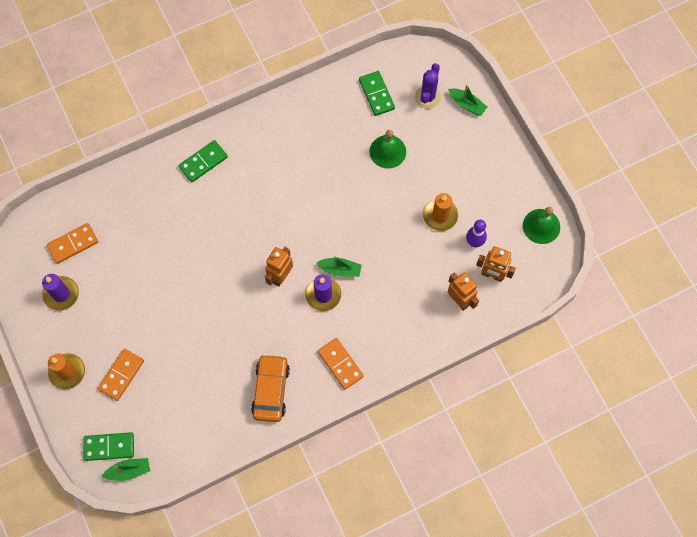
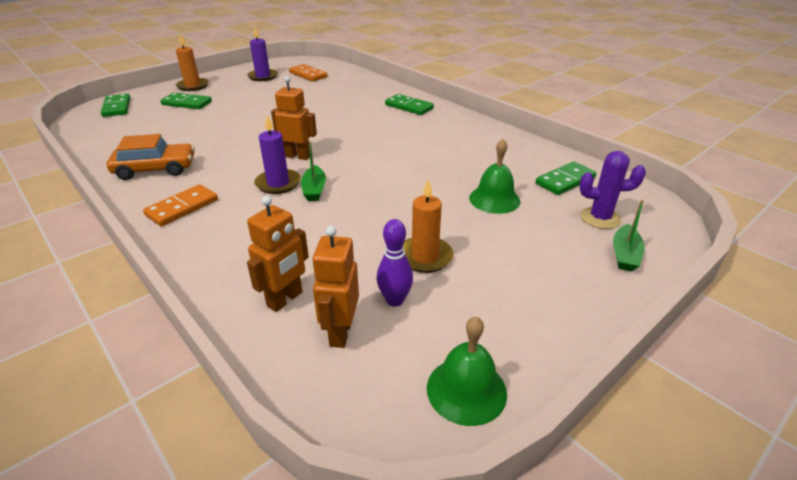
camera: 75 degrees right, 35 degrees down
orange domino [98,349,144,401] -> green domino [160,93,212,109]
green boat [102,458,150,481] -> none

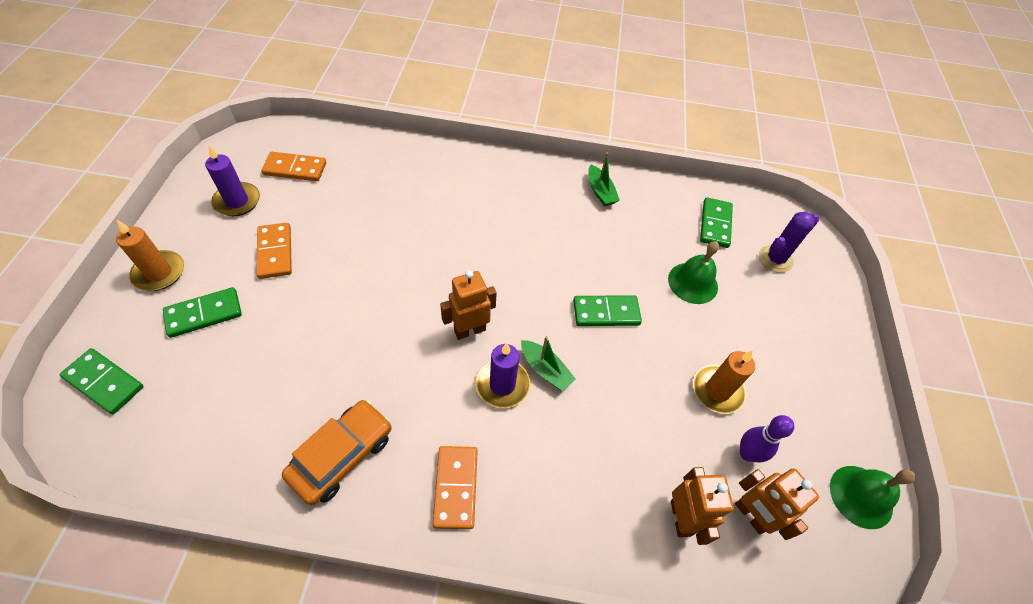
camera: 45 degrees left, 20 degrees up
green domino [385,94,434,115] -> green domino moved to [573,295,642,326]
green boat [613,200,645,272] -> green boat moved to [588,152,620,206]
none -> orange domino [256,223,292,279]

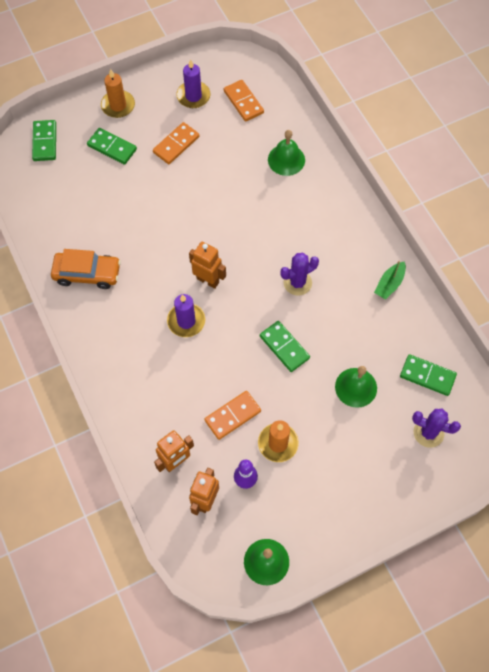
camera: 60 degrees right, 10 degrees up
orange domino [433,446,478,529] -> orange domino moved to [204,391,261,440]
green boat [521,336,576,391] -> none
green domino [700,197,733,248] -> green domino turned 45 degrees clockwise [400,354,457,396]
none -> green bell [268,130,305,176]
none -> purple cactus [280,253,319,296]

